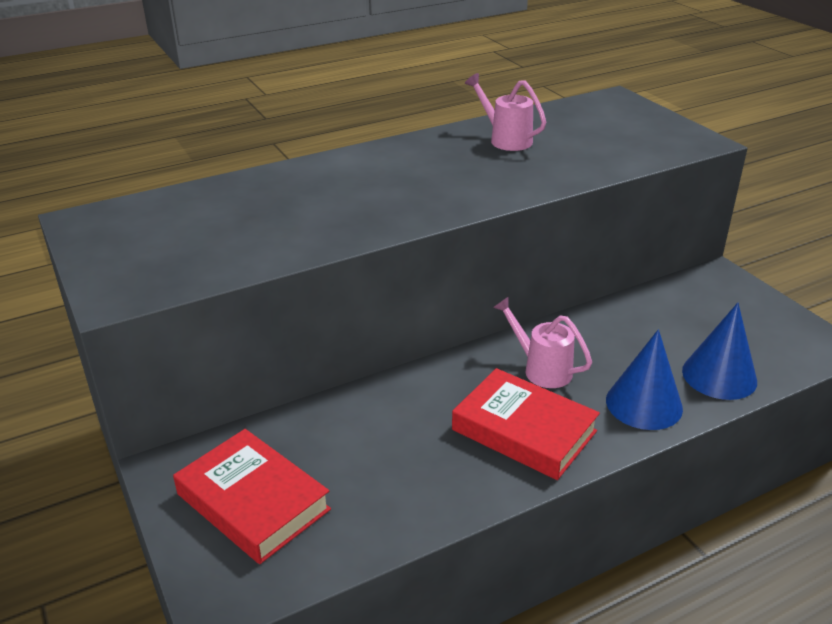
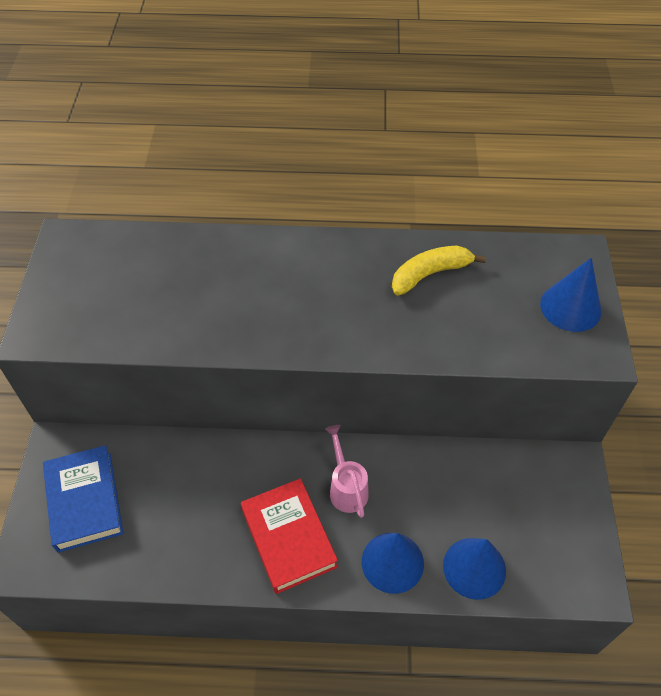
camera: 30 degrees right, 20 degrees up
red book [173,429,331,564] -> blue book [43,445,123,553]
pink watering can [465,73,546,151] -> yellow banana [392,246,486,296]
none -> blue cone [540,258,601,332]

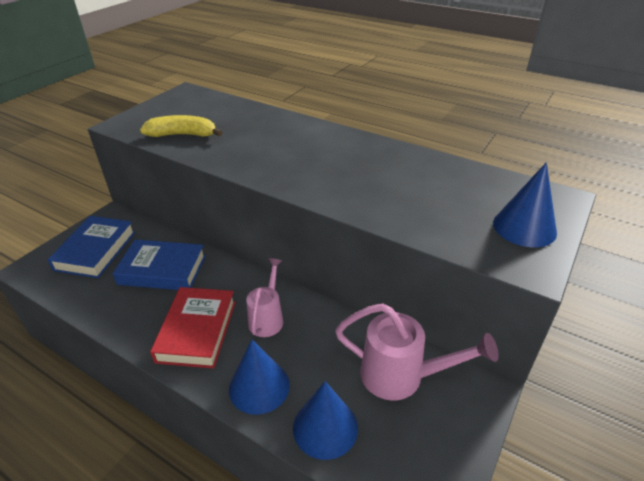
camera: 30 degrees right, 15 degrees down
yellow banana [392,246,486,296] -> yellow banana moved to [140,115,223,137]
none -> blue book [112,240,206,290]
none -> pink watering can [335,303,499,401]

